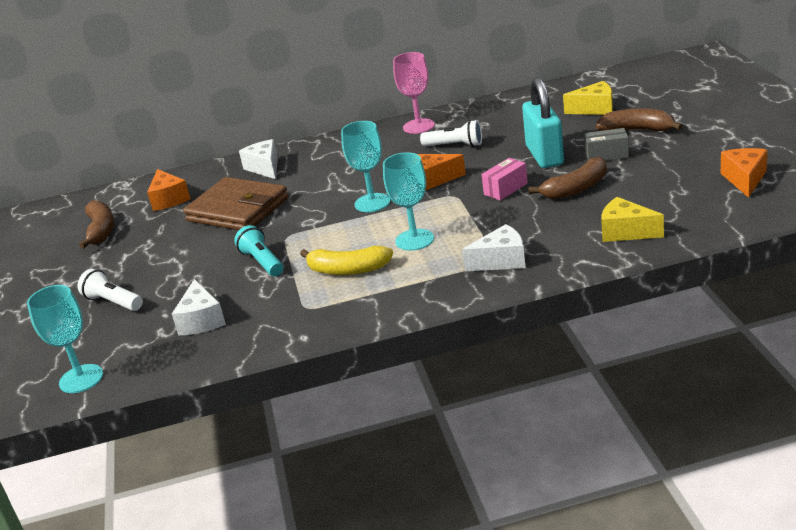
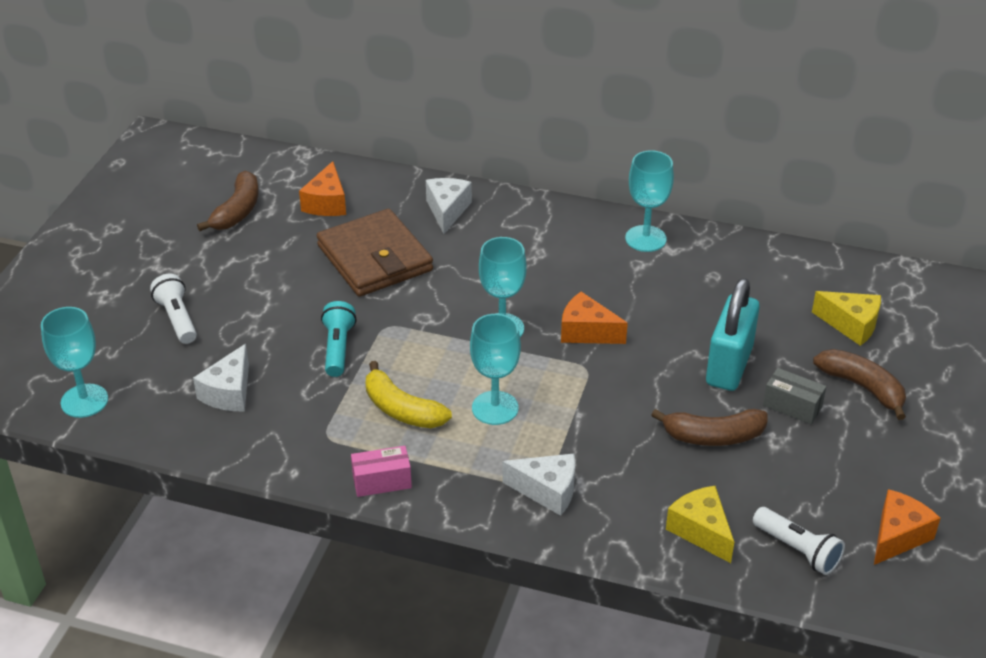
camera: 25 degrees right, 10 degrees up
pink goblet [393,52,435,134] -> turquoise goblet [625,150,674,252]
white flashlight [420,120,482,147] -> white flashlight moved to [753,507,845,575]
pink box [481,158,528,200] -> pink box moved to [351,446,412,497]

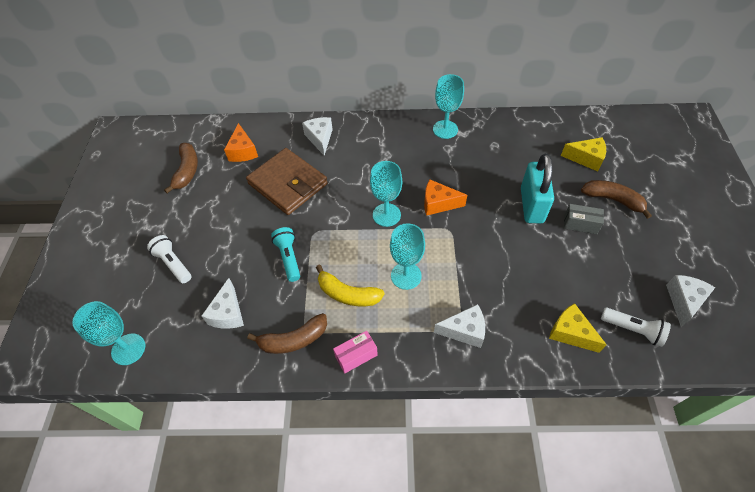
camera: 15 degrees left, 15 degrees up
brown banana [651,409,768,446] -> brown banana moved to [247,313,327,354]
orange cheese [874,489,941,565] -> white cheese [666,275,715,327]

